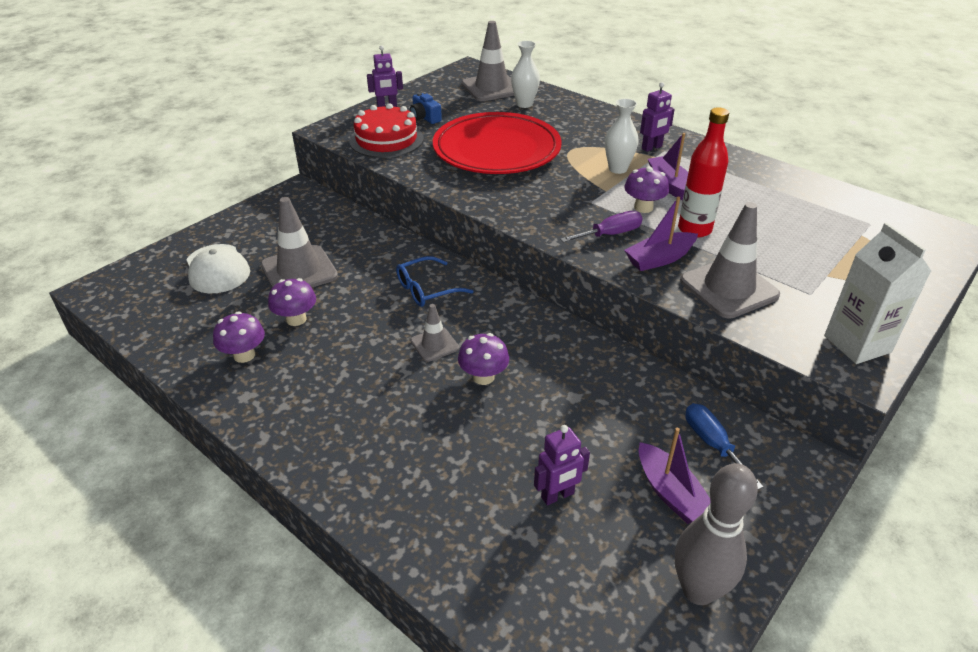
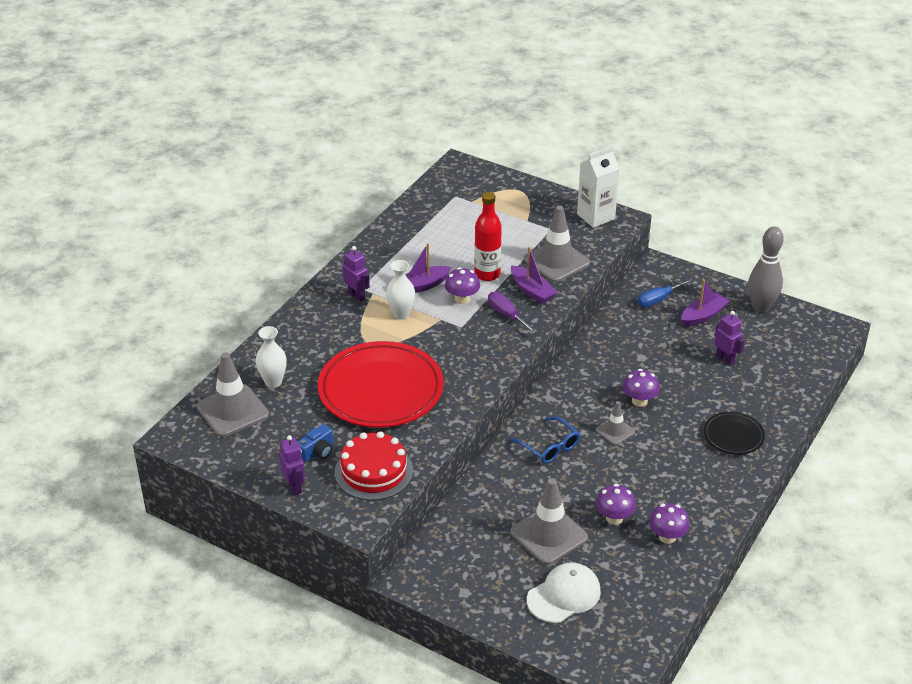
camera: 100 degrees left, 0 degrees up
none -> black plate [704,412,765,455]

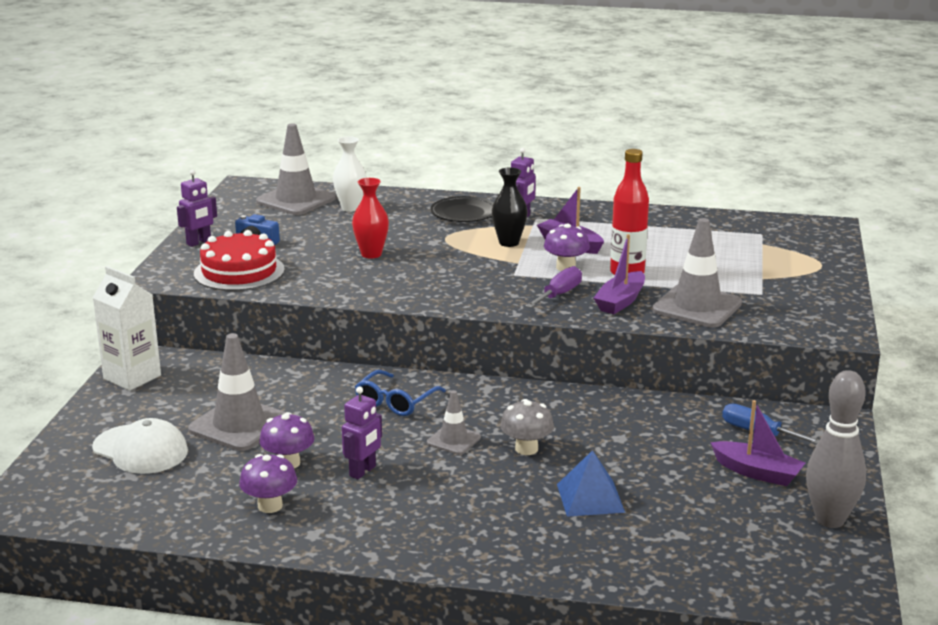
camera: 70 degrees right, 15 degrees down
red plate [318,341,444,428] -> red vase [352,178,389,258]
white vase [386,260,415,320] -> black vase [492,167,528,247]
white carton [577,147,620,228] -> white carton moved to [93,266,161,391]
purple mushroom [623,369,660,407] -> grey mushroom [500,399,554,455]
black plate [704,412,765,455] -> black plate moved to [430,196,494,222]
purple robot [715,311,744,365] -> purple robot moved to [342,387,382,479]
none -> blue pyramid [557,450,625,517]

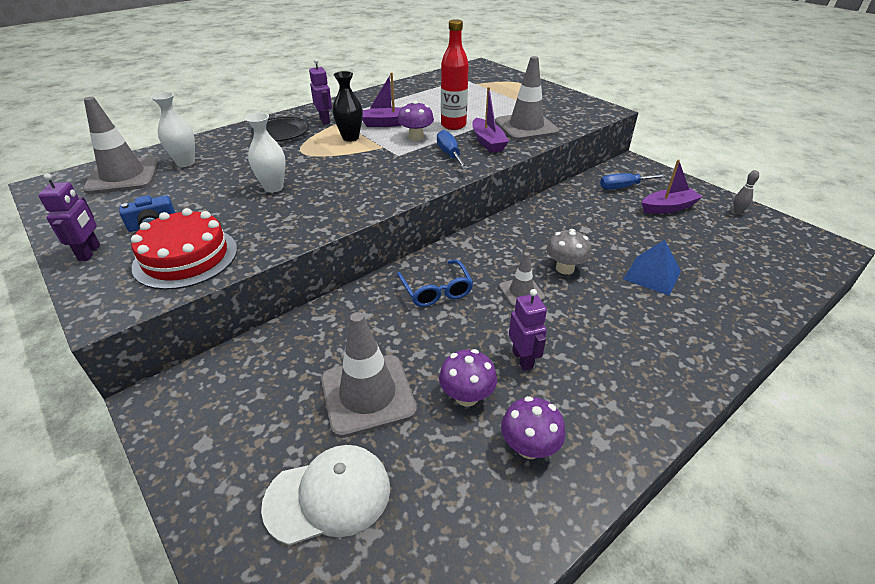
camera: 50 degrees left, 15 degrees up
white carton [93,266,161,391] -> none
red vase [352,178,389,258] -> white vase [245,113,286,193]
purple screwdriver [526,266,582,308] -> blue screwdriver [437,130,468,169]
grey bowling pin [806,370,866,528] -> grey bowling pin [733,170,759,214], size x0.43

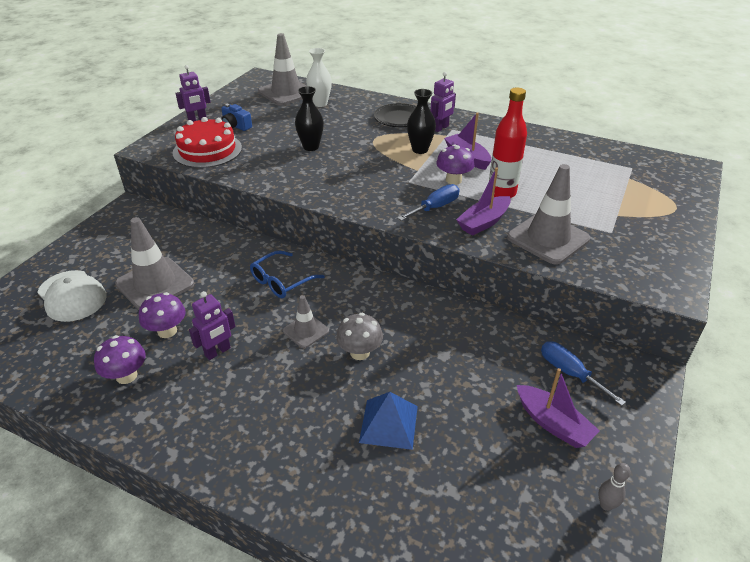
camera: 65 degrees right, 0 degrees up
white vase [245,113,286,193] -> black vase [295,86,324,151]

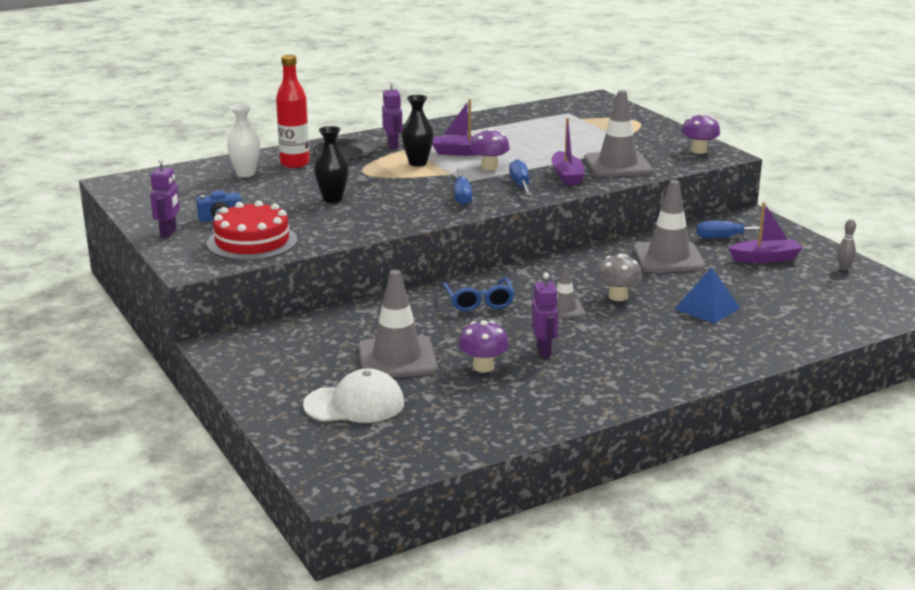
camera: 55 degrees left, 15 degrees down
purple mushroom [94,335,146,384] -> purple mushroom moved to [681,113,720,154]
grey traffic cone [258,33,306,106] -> grey traffic cone moved to [633,180,705,272]
red bottle [489,88,527,198] -> red bottle moved to [276,55,310,168]
none -> blue screwdriver [454,169,472,205]

